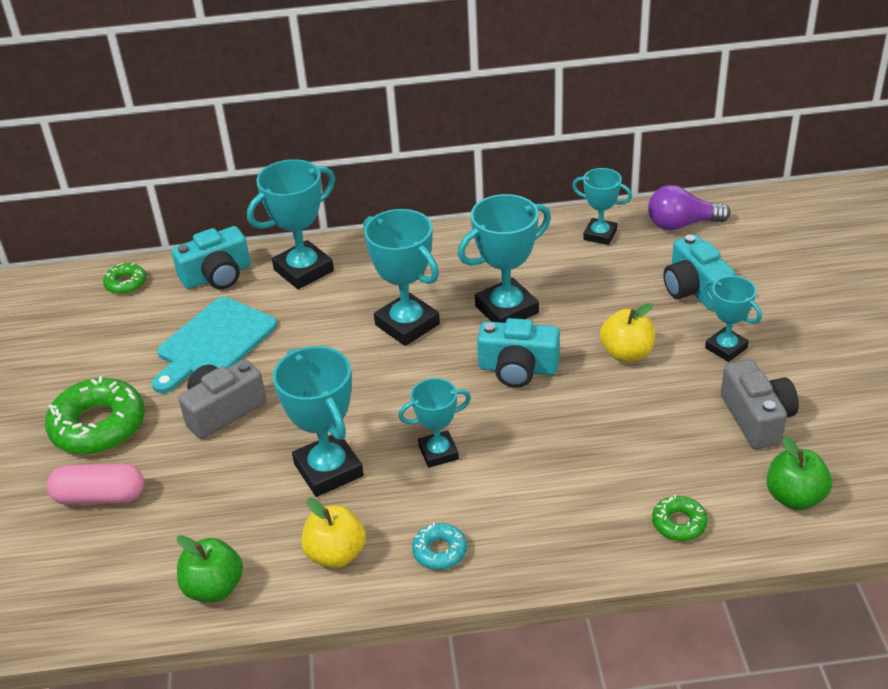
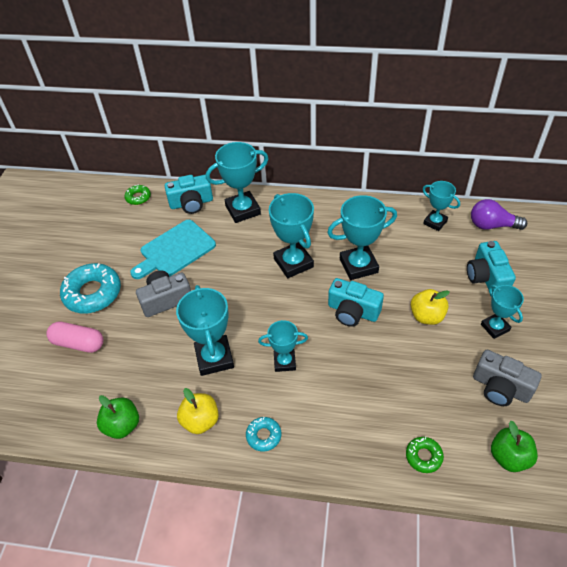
camera: 15 degrees right, 10 degrees up
green donut [45,376,145,454] -> turquoise donut [60,263,121,314]
grey camera [721,359,799,449] -> grey camera turned 120 degrees clockwise [473,350,542,406]

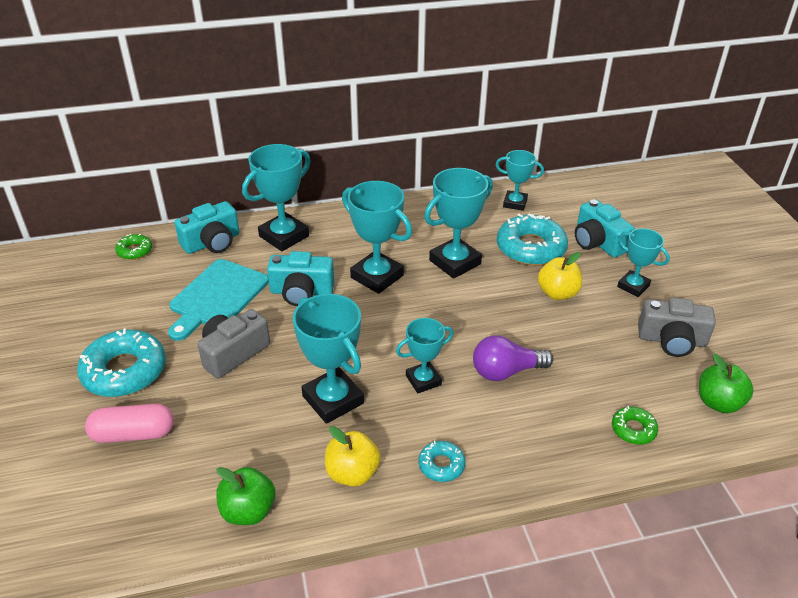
camera: 25 degrees left, 10 degrees down
turquoise camera [328,278,384,327] -> turquoise camera moved to [267,251,334,306]
purple light bulb [471,199,527,230] -> purple light bulb moved to [473,336,553,381]
none -> turquoise donut [497,213,568,266]

